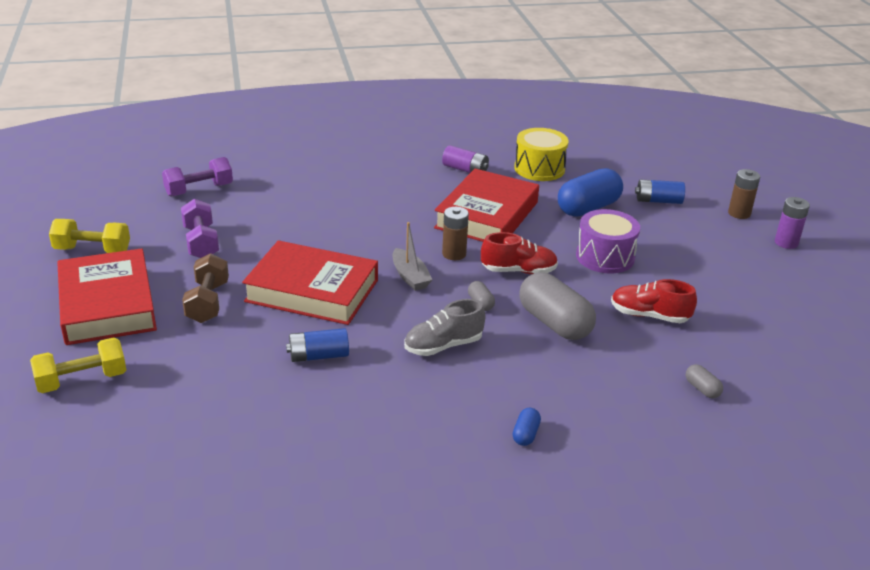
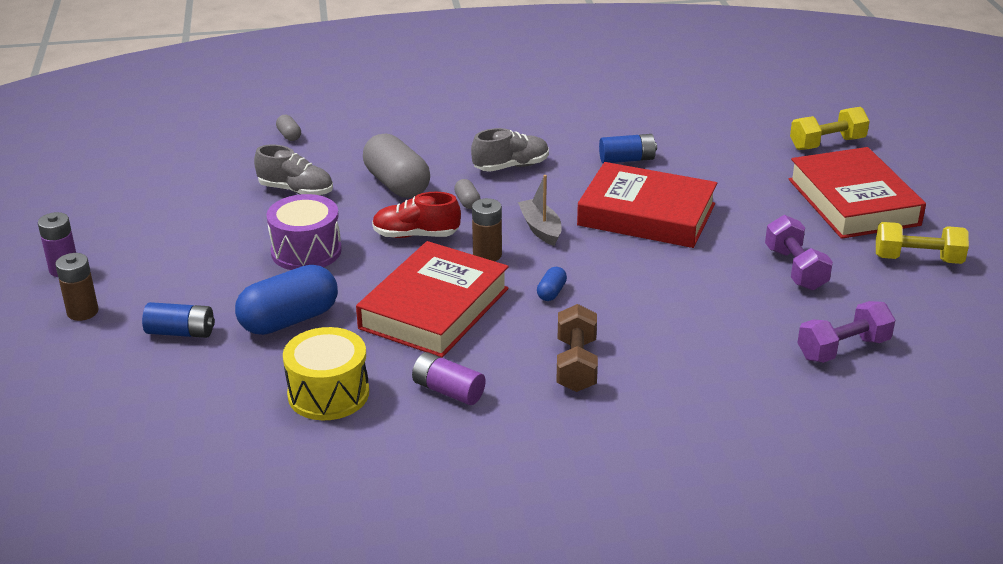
camera: 175 degrees left, 0 degrees up
brown dumbbell [182,253,229,323] -> brown dumbbell moved to [556,304,598,392]
blue capsule [513,408,541,446] -> blue capsule moved to [537,267,567,301]
red shoe [611,279,697,323] -> grey shoe [254,145,333,195]

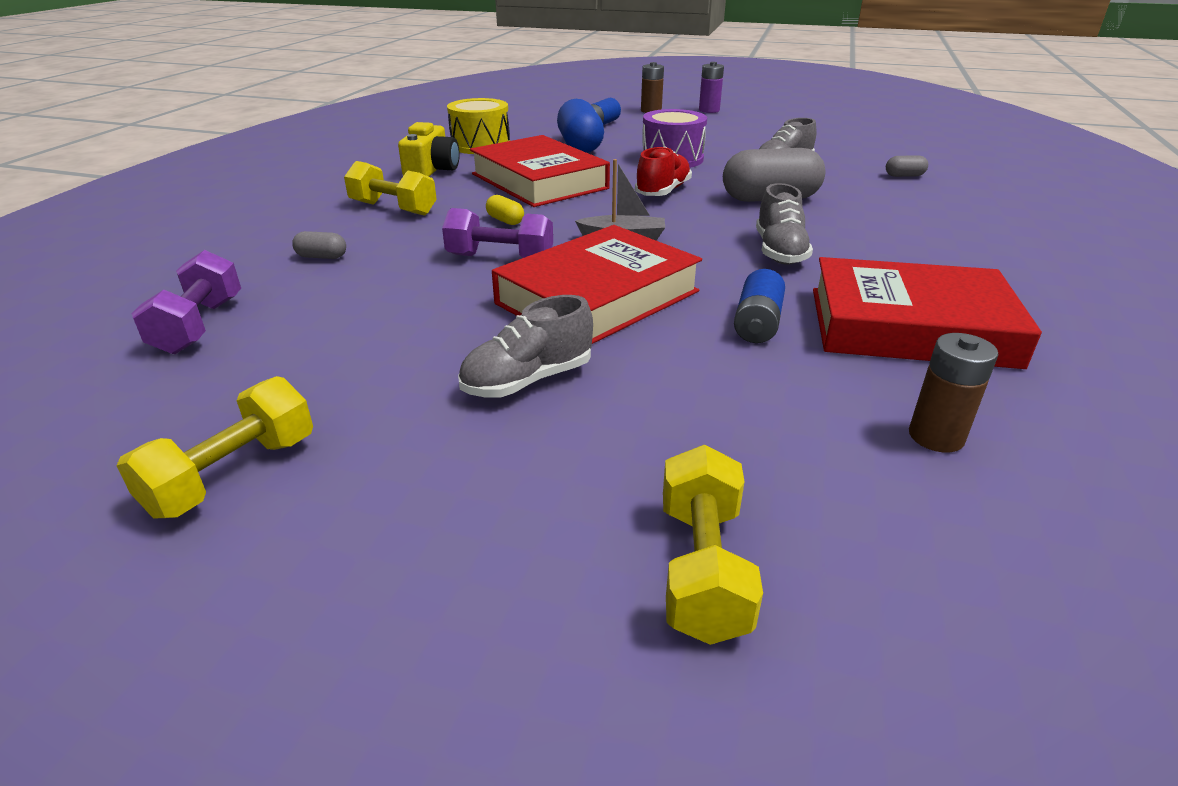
camera: 115 degrees right, 0 degrees up
purple battery [412,352,486,405] -> yellow camera [398,122,460,177]
grey capsule [454,179,481,209] -> grey capsule moved to [292,231,346,259]
brown battery [472,198,502,261] -> brown battery moved to [909,333,998,453]
blue capsule [537,267,567,301] -> yellow capsule [486,195,524,225]
brown dumbbell [556,304,598,392] -> yellow dumbbell [344,161,437,216]
purple dumbbell [765,215,833,290] -> purple dumbbell moved to [442,208,553,258]
red book [789,147,926,239] -> red book moved to [813,257,1042,369]
none -> grey shoe [458,295,593,398]

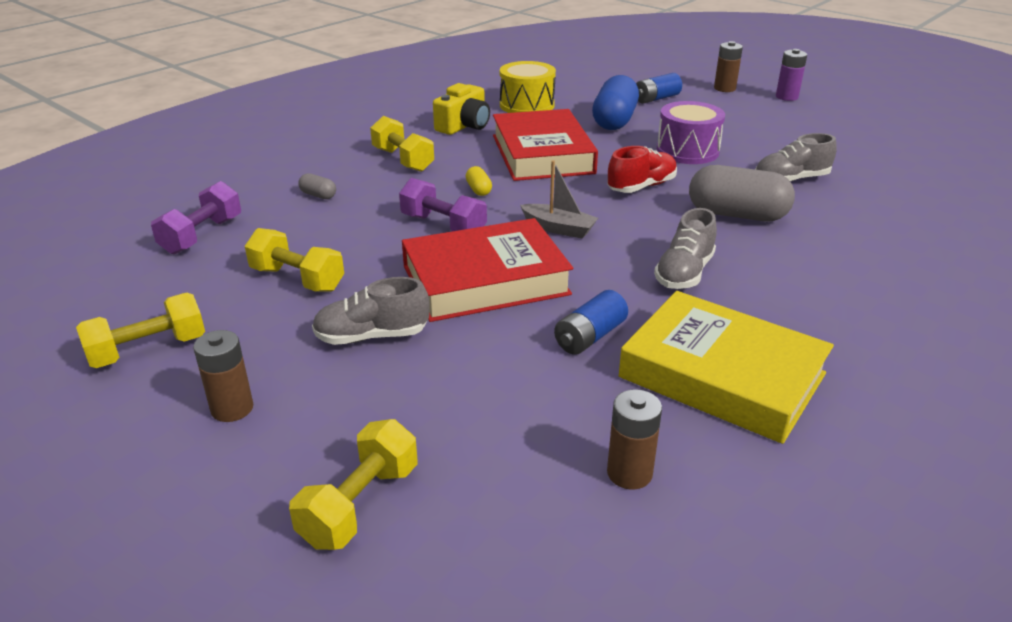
camera: 25 degrees right, 0 degrees up
red book [813,257,1042,369] -> yellow book [619,291,834,444]
grey capsule [886,155,928,177] -> none
none -> brown battery [193,330,253,422]
none -> yellow dumbbell [245,228,344,292]

